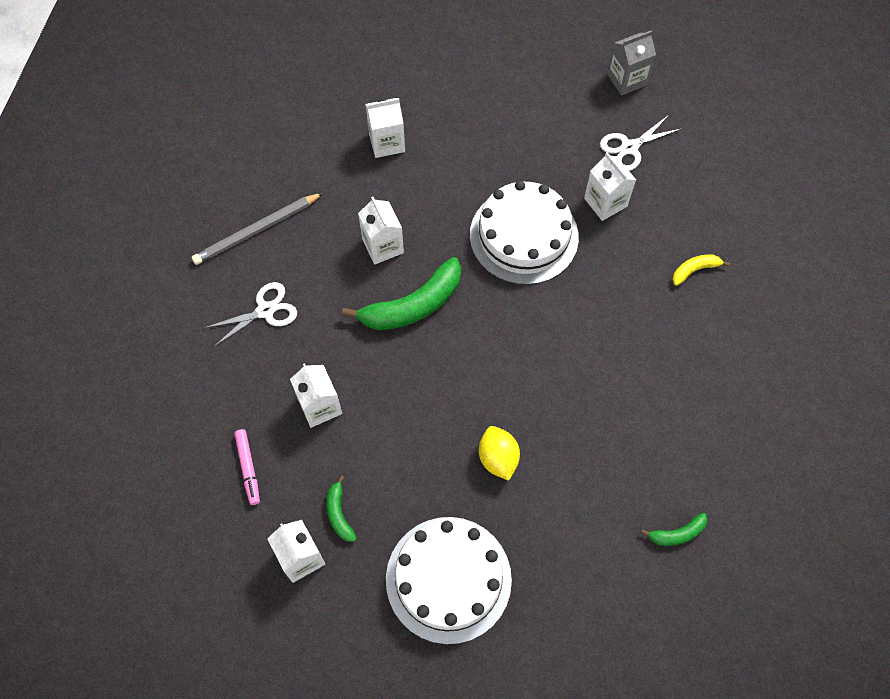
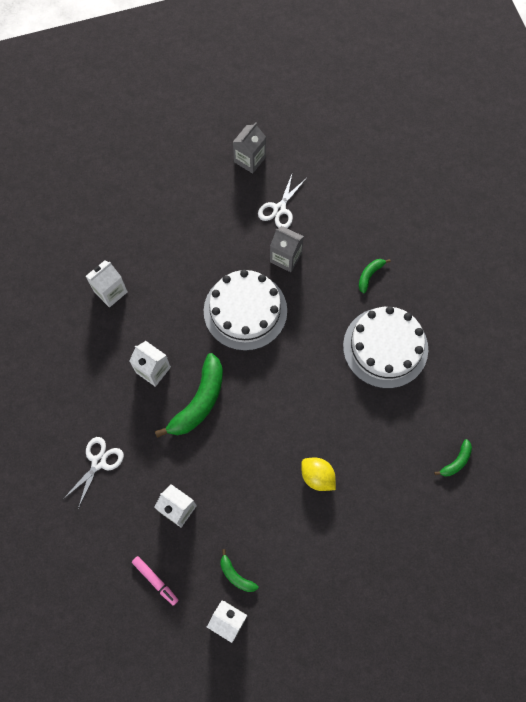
camera: 30 degrees left, 5 degrees up
grey pencil [192,193,323,265] -> none
white cake [386,517,512,644] -> white cake moved to [343,306,428,388]
white carton [584,152,636,221] -> grey carton [270,226,304,272]
yellow banana [672,255,730,286] -> green banana [359,259,391,294]

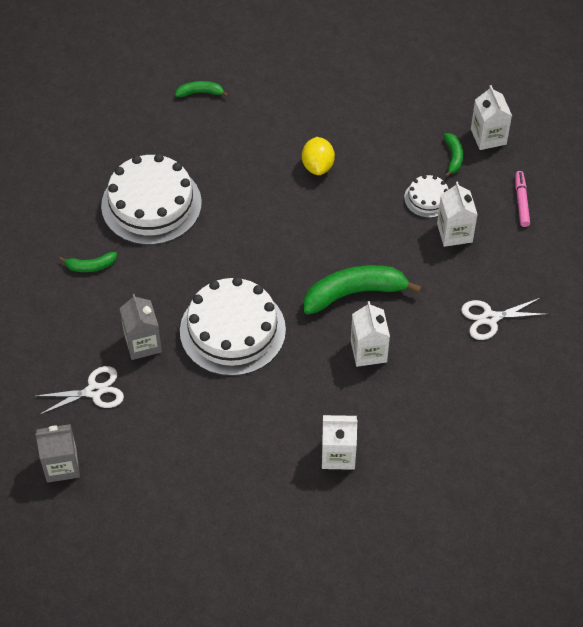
camera: 135 degrees left, 15 degrees down
none -> white cake [404,175,449,218]

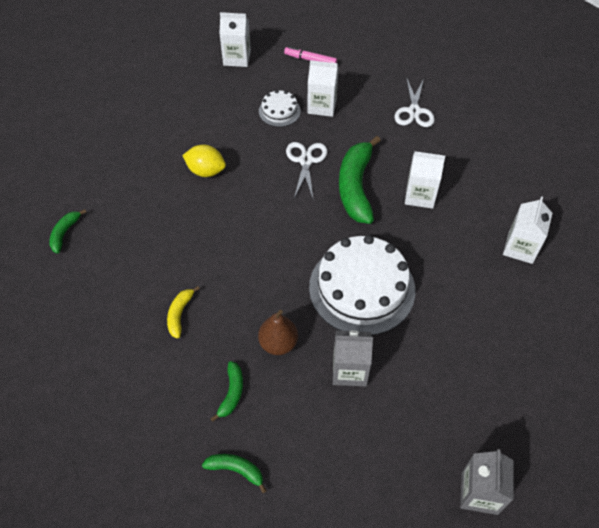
camera: 70 degrees left, 0 degrees up
white scissors [36,366,124,415] -> white scissors moved to [286,142,327,201]
white cake [101,154,202,245] -> yellow banana [167,286,200,339]
green banana [444,133,463,177] -> green banana moved to [202,454,267,493]
none -> brown pear [258,310,298,355]

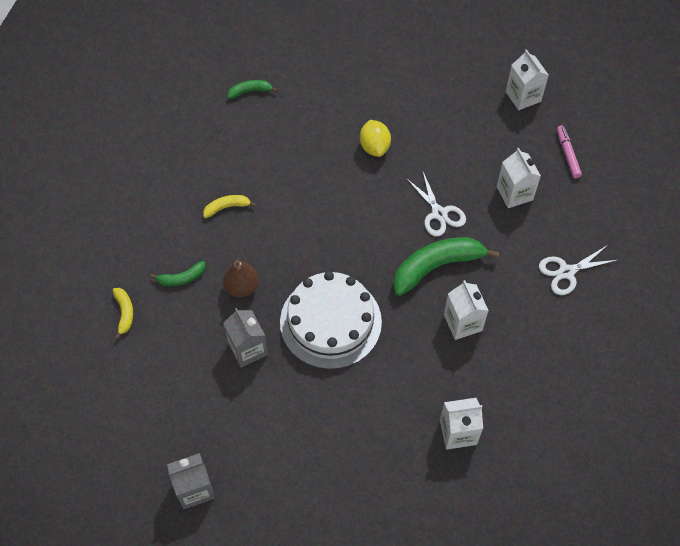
camera: 60 degrees right, 5 degrees up
green banana [202,454,267,493] -> yellow banana [113,288,133,339]
white cake [259,90,301,127] -> none
white scissors [286,142,327,201] -> white scissors turned 90 degrees clockwise [406,170,466,237]

